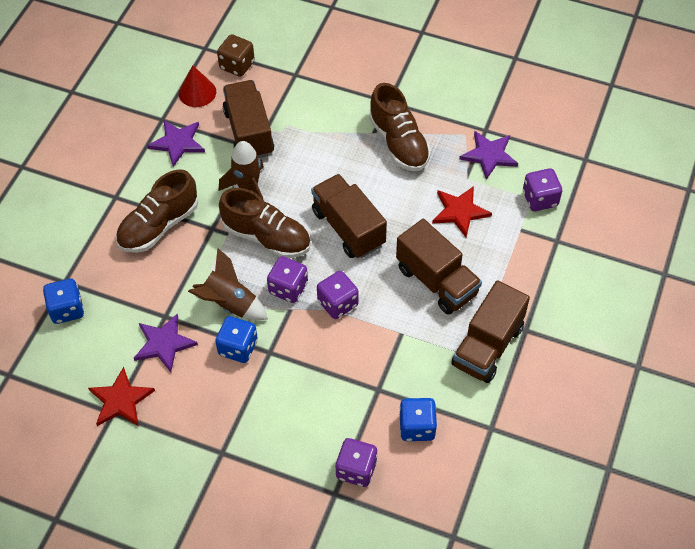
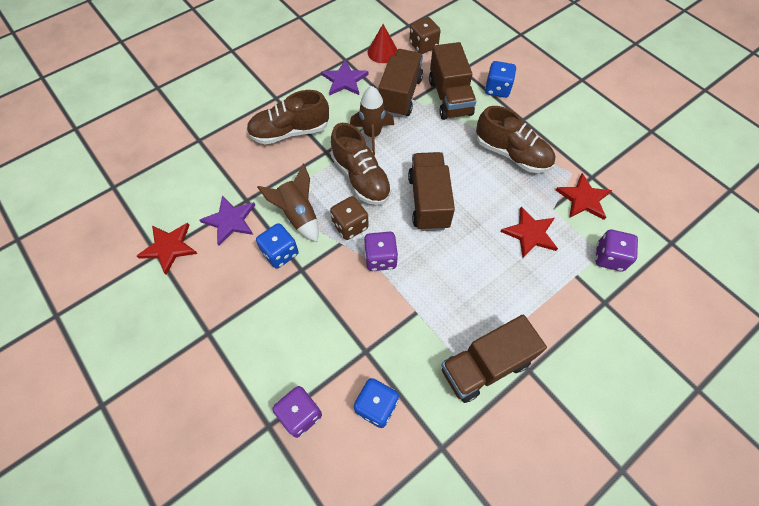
camera: 30 degrees right, 5 degrees up
blue dice [43,279,84,324] -> blue dice moved to [485,61,516,98]
purple dice [267,256,308,303] -> brown dice [330,196,369,240]
brown shoe [369,83,431,171] -> brown shoe turned 60 degrees counterclockwise [476,106,556,173]
brown truck [396,219,482,315] -> brown truck moved to [429,42,476,120]
purple star [459,131,518,180] -> red star [556,173,612,220]

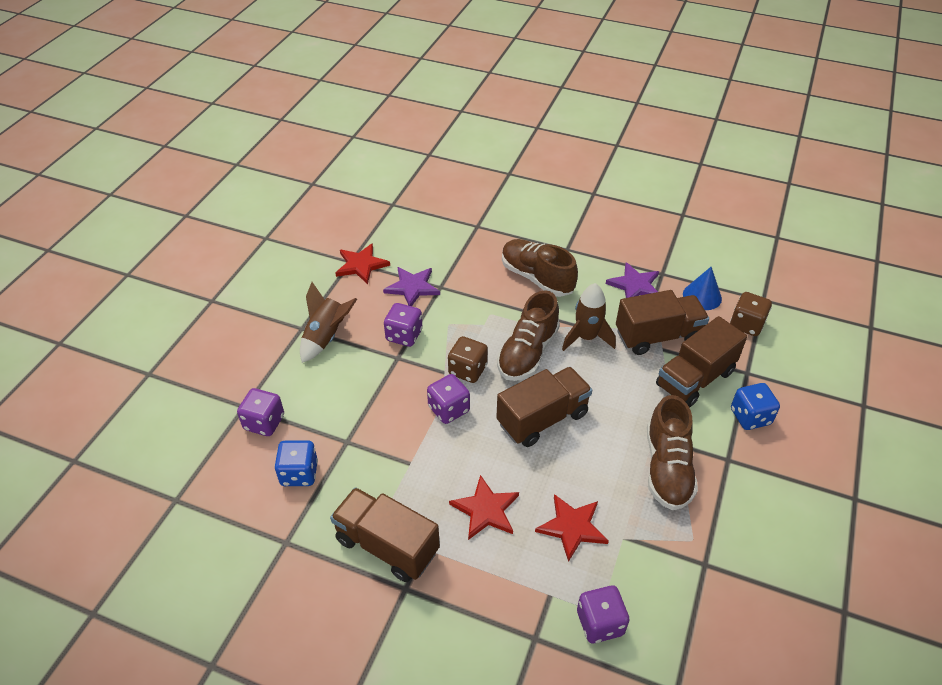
camera: 60 degrees right, 15 degrees down
blue dice [256,223,299,269] -> purple dice [384,303,423,347]
brown rocket [257,164,319,242] -> brown rocket moved to [300,282,357,363]
red cone [368,24,397,63] -> blue cone [683,267,722,310]
red star [556,173,612,220] -> red star moved to [449,475,519,540]

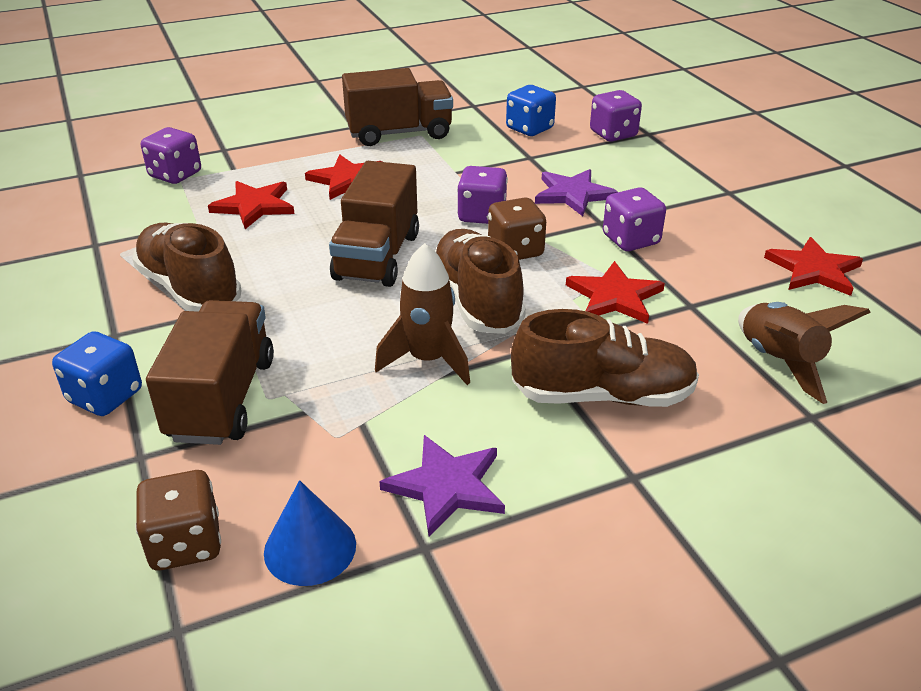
camera: 135 degrees right, 10 degrees down
brown rocket [300,282,357,363] -> brown rocket moved to [738,302,871,404]
purple star [383,267,440,306] -> purple star moved to [535,169,618,216]
brown truck [616,290,709,355] -> none
none -> red star [566,261,665,324]

